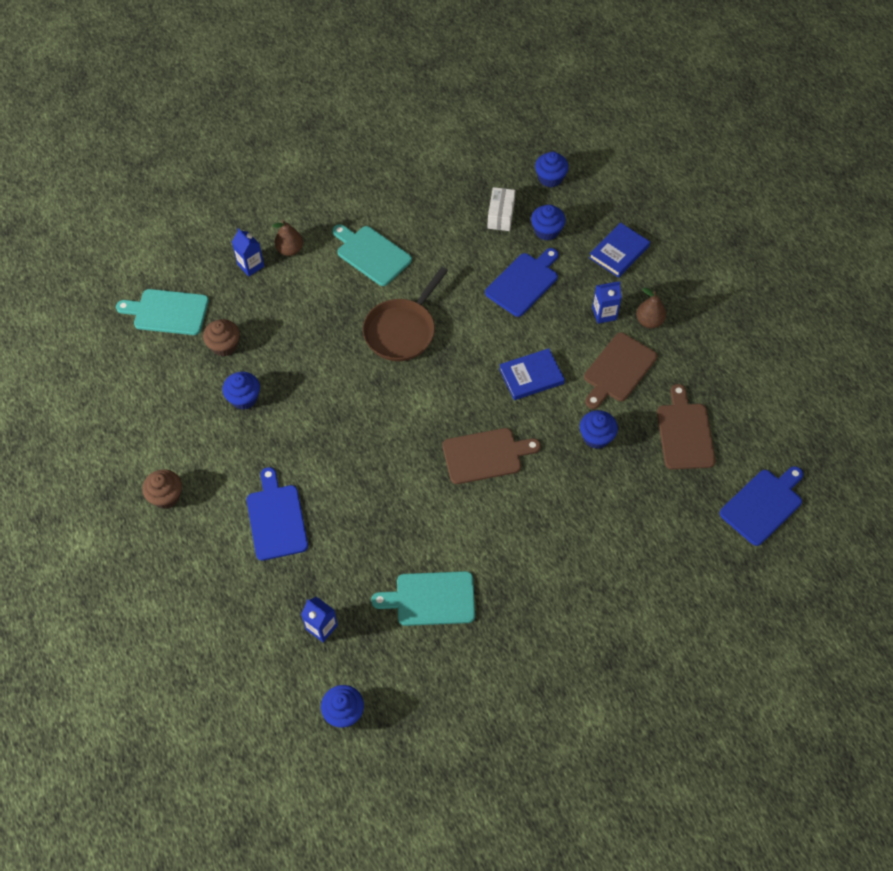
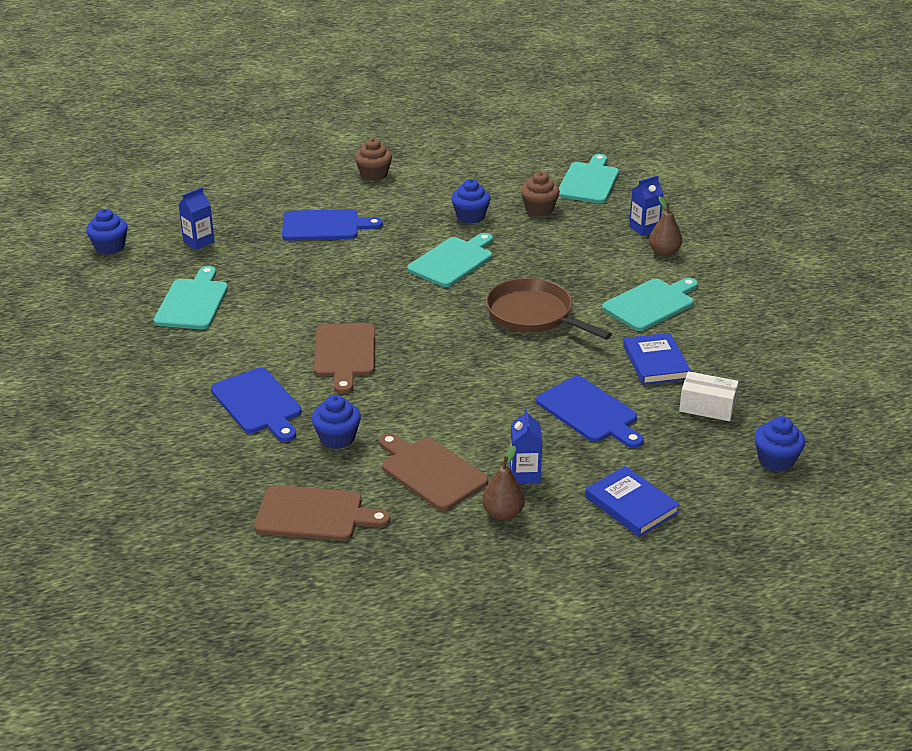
camera: 100 degrees right, 25 degrees down
blue book [499,348,565,400] -> blue book moved to [623,333,691,385]
blue cupcake [531,205,566,241] -> none
blue cutting board [720,466,803,546] -> blue cutting board moved to [211,368,302,442]
none -> turquoise cutting board [407,233,493,287]

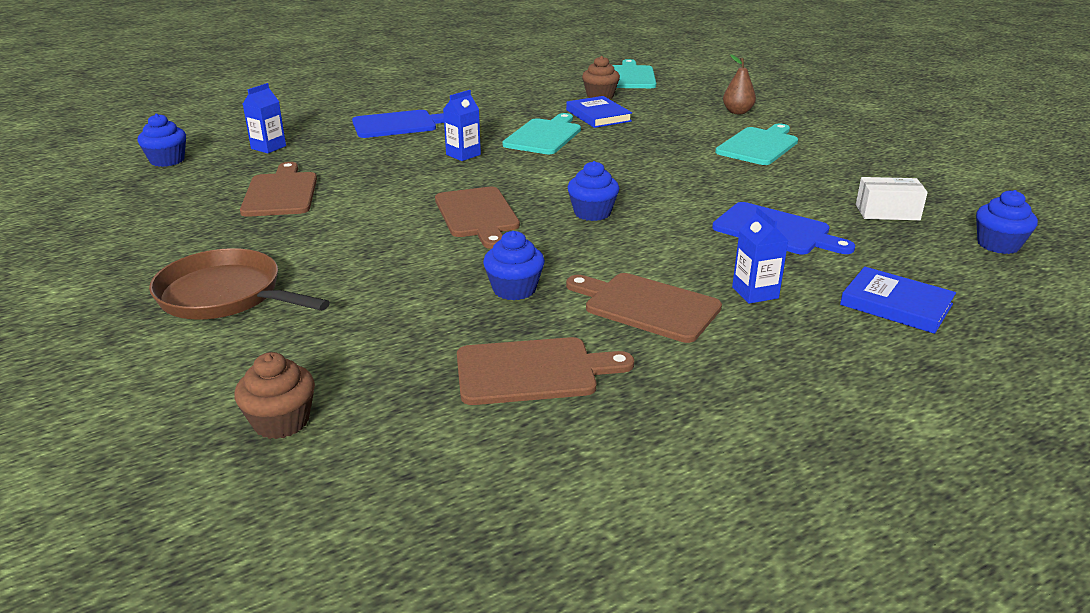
camera: 15 degrees left, 5 degrees down
turquoise cutting board [154,266,228,329] -> brown cutting board [240,162,317,217]
blue cutting board [211,368,302,442] -> none
brown cupcake [355,138,392,181] -> brown cupcake moved to [234,352,315,439]
blue cupcake [451,179,491,224] -> blue cupcake moved to [567,161,619,221]
brown pear [482,446,525,520] -> none
brown pan [486,278,612,339] -> brown pan moved to [149,248,330,320]
blue book [623,333,691,385] -> blue book moved to [566,96,632,128]
blue carton [629,175,664,236] -> blue carton moved to [443,90,481,161]

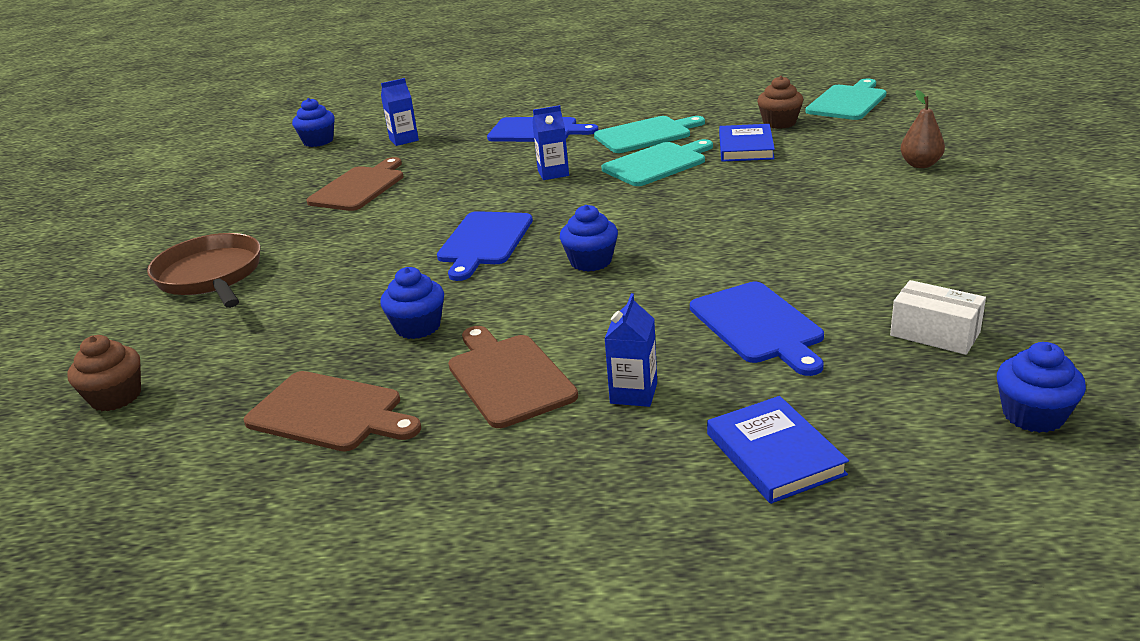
camera: 35 degrees right, 0 degrees up
brown cutting board [435,187,520,249] -> blue cutting board [437,211,533,281]
turquoise cutting board [715,123,798,165] -> turquoise cutting board moved to [594,116,705,153]

